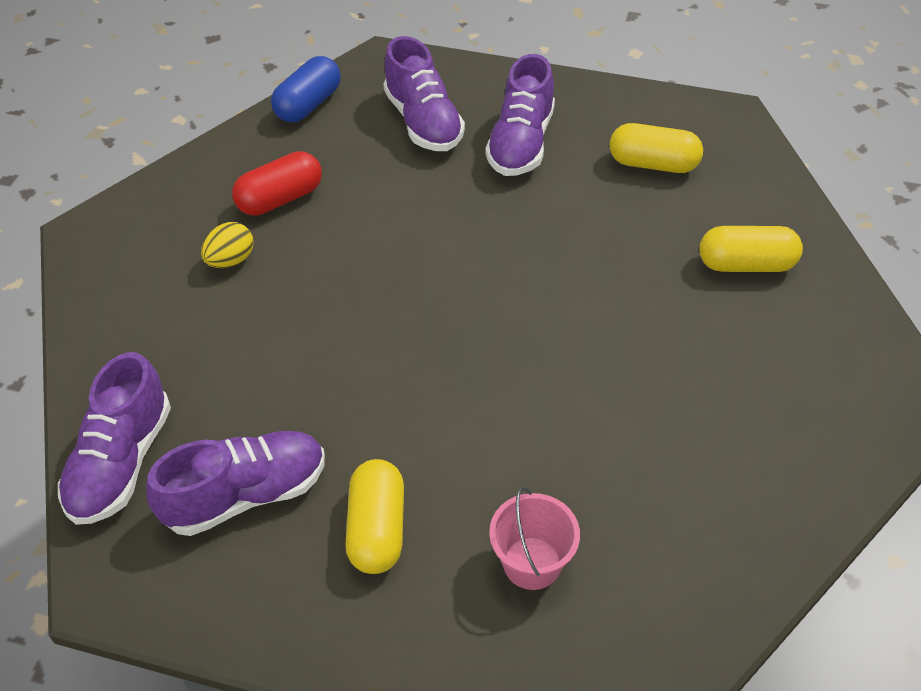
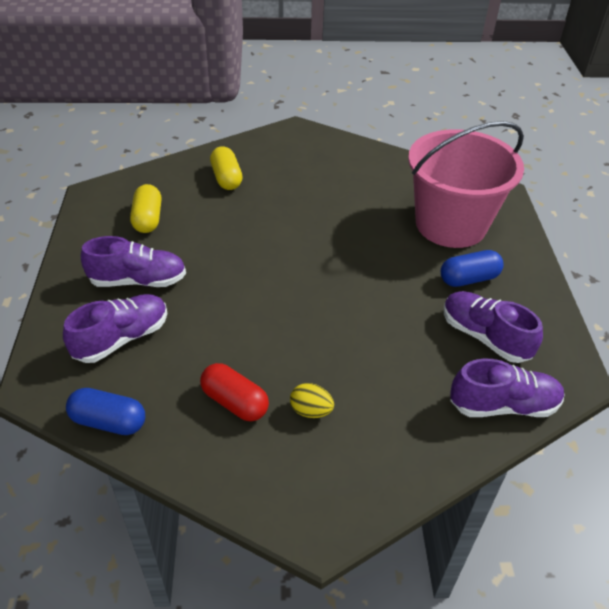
camera: 110 degrees left, 5 degrees down
yellow capsule [345,459,404,574] -> blue capsule [441,250,504,287]
pink bucket [489,487,580,590] -> pink bucket [408,121,524,248], size x2.50

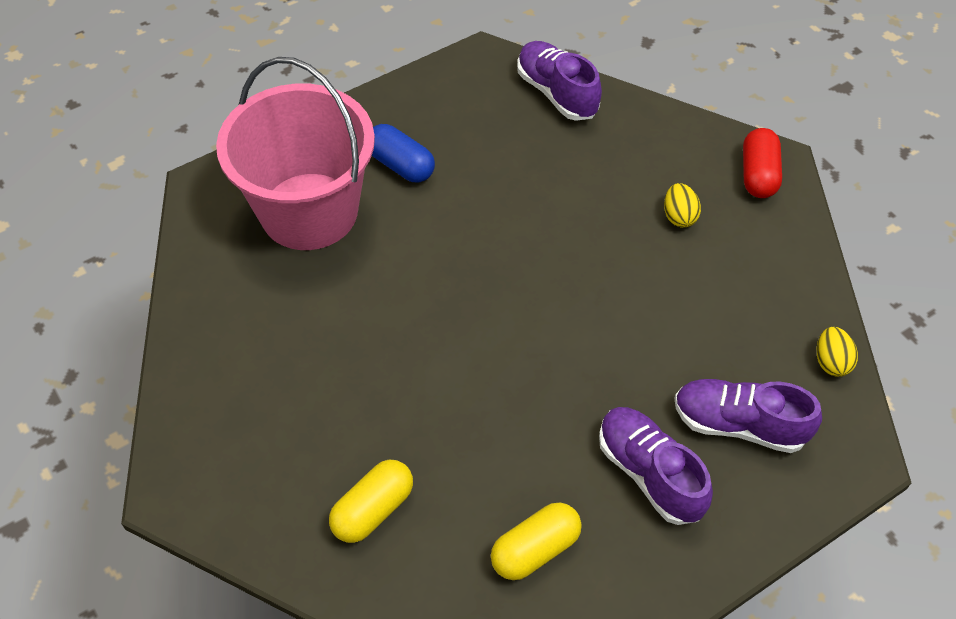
camera: 120 degrees left, 10 degrees up
blue capsule [66,388,145,435] -> yellow egg [817,327,858,377]
red capsule [200,363,269,421] -> red capsule moved to [743,128,782,198]
purple shoe [444,291,543,363] -> none

